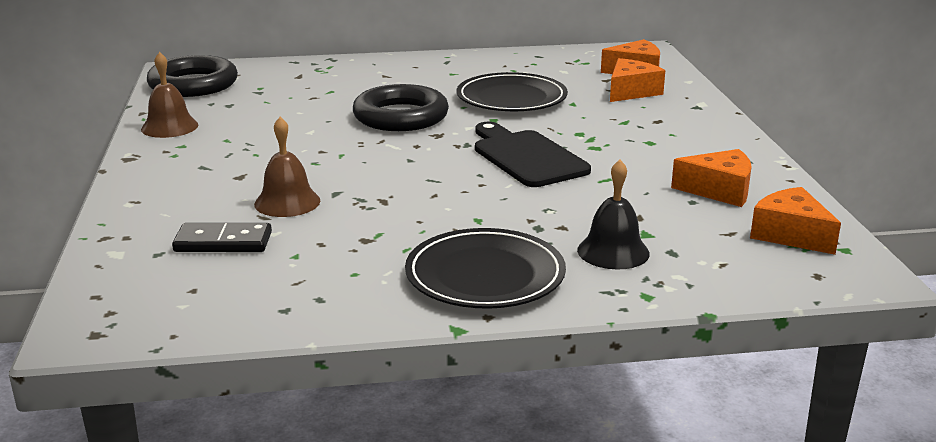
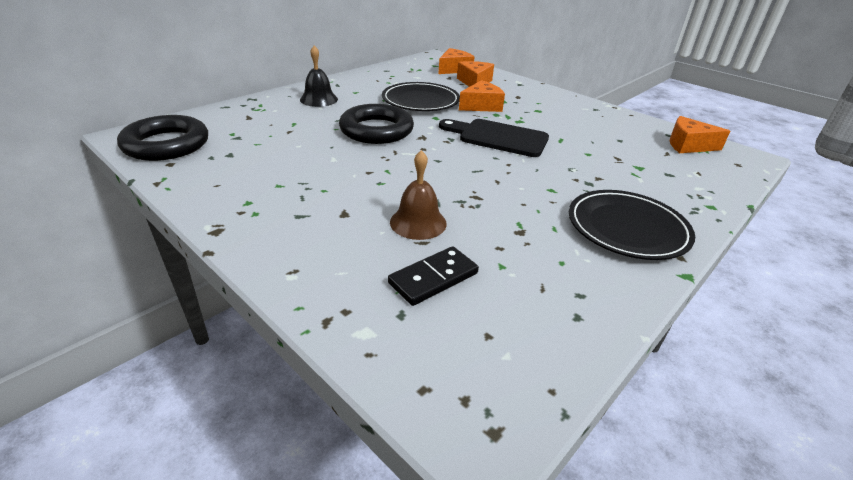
camera: 40 degrees left, 10 degrees up
brown bell [141,52,198,138] -> none
black bell [577,160,650,269] -> black bell moved to [300,46,338,107]
orange cheese [671,149,752,207] -> orange cheese moved to [459,80,505,112]

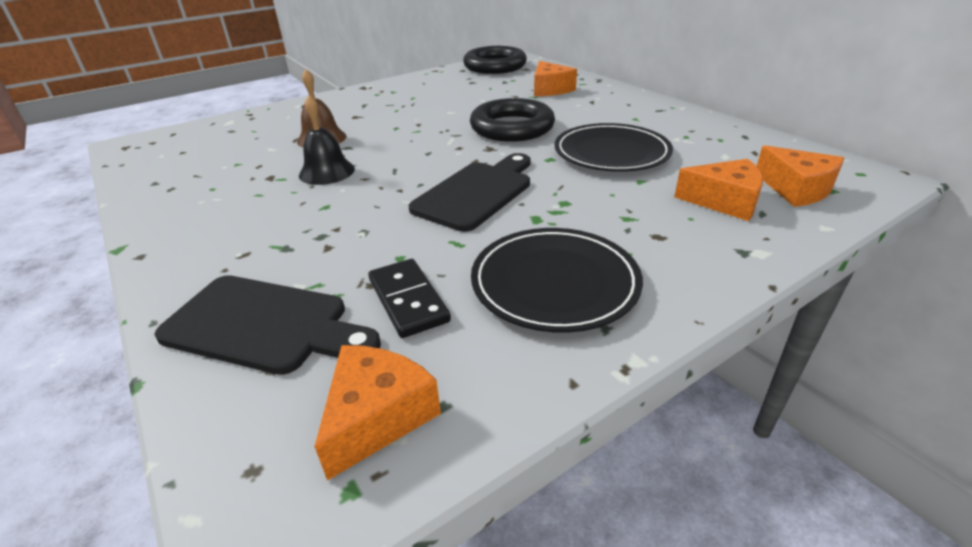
camera: 105 degrees right, 0 degrees up
black bell [300,46,338,107] -> black bell moved to [299,95,355,185]
black domino [388,246,479,306] -> black domino moved to [368,259,451,338]
orange cheese [459,80,505,112] -> orange cheese moved to [534,61,577,96]
black plate [569,190,695,260] -> black plate moved to [471,228,643,333]
none -> black cutting board [154,275,381,375]

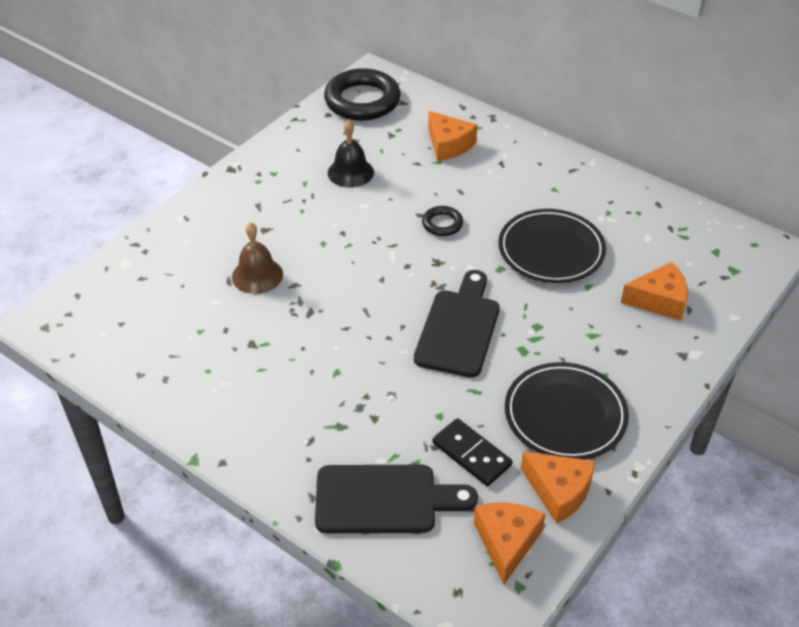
camera: 20 degrees left, 10 degrees up
black bell [299,95,355,185] -> black bell moved to [328,119,374,188]
black ring [470,98,555,142] -> black ring [422,206,463,236], size x0.48
orange cheese [757,145,844,207] -> orange cheese moved to [521,451,595,524]

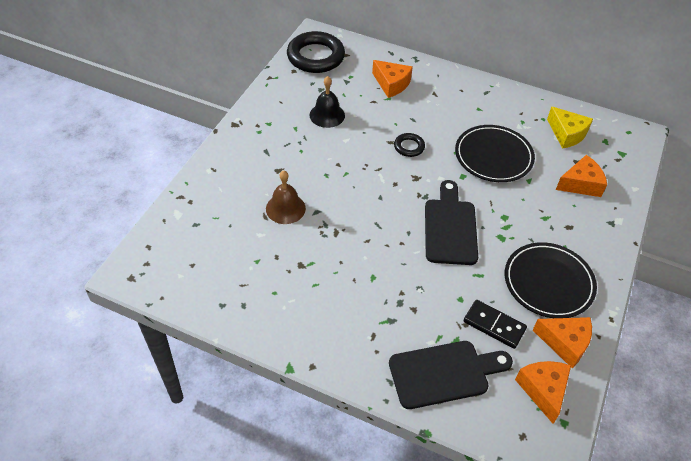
camera: 15 degrees left, 5 degrees up
none -> yellow cheese [547,106,593,149]

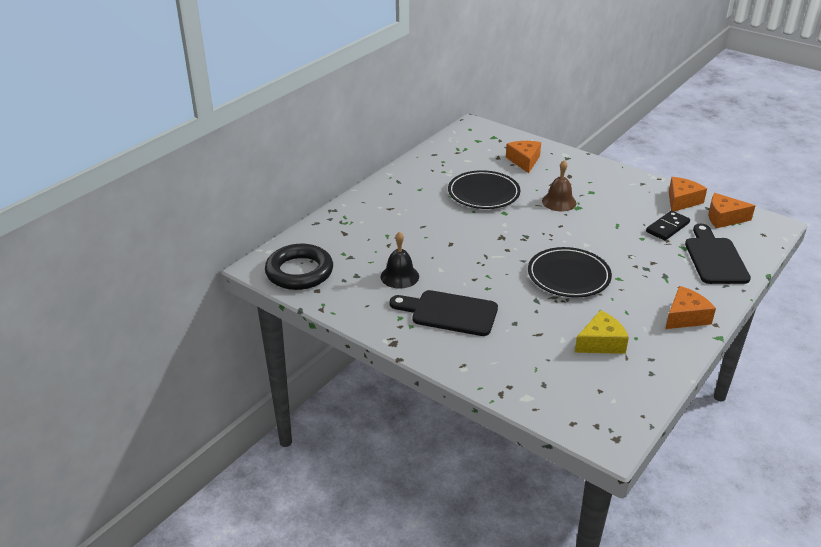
camera: 75 degrees left, 15 degrees down
brown bell [266,170,306,224] -> brown bell moved to [542,160,577,212]
orange cheese [372,60,413,98] -> orange cheese moved to [665,286,716,329]
black ring [394,133,425,157] -> none
black cutting board [425,180,478,265] -> black cutting board moved to [390,290,498,336]
black plate [505,242,597,318] -> black plate moved to [528,247,612,298]
yellow cheese [547,106,593,149] -> yellow cheese moved to [575,310,629,354]

